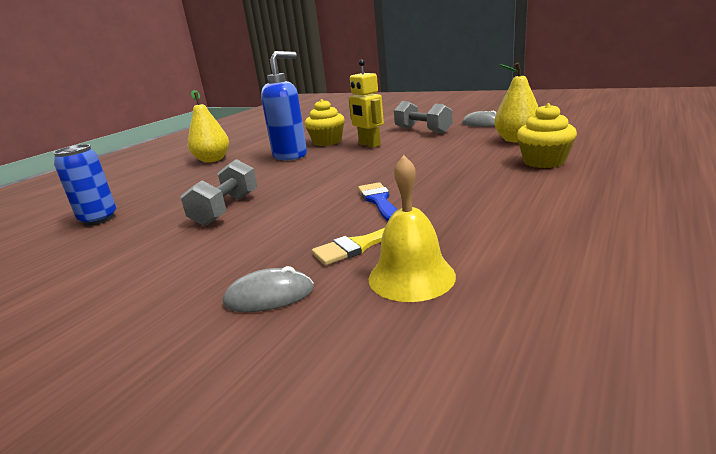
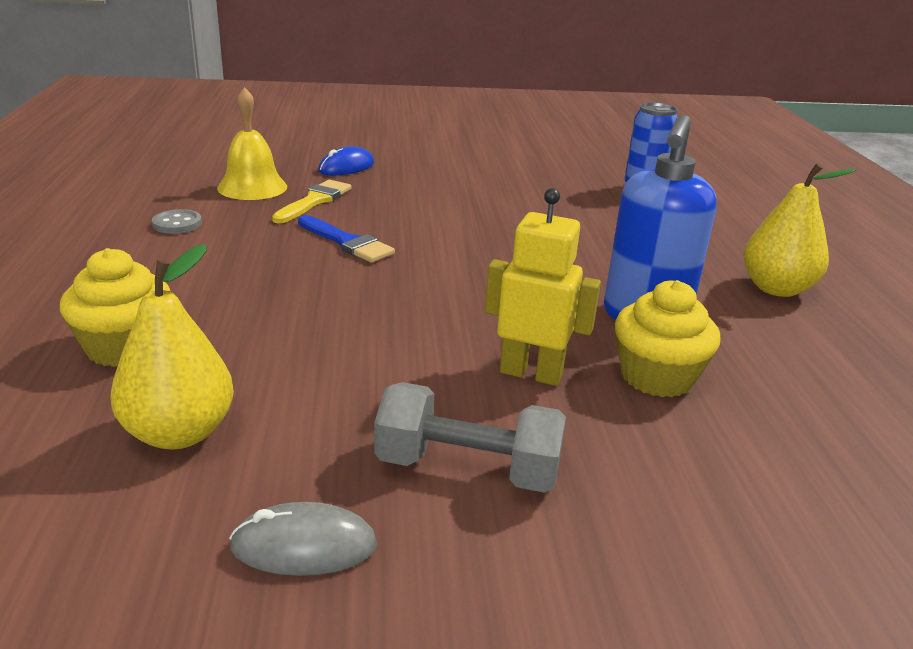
camera: 140 degrees right, 5 degrees up
grey dumbbell [181,159,258,226] -> none
grey mouse [223,266,314,312] -> blue mouse [318,146,374,175]
none -> grey button [152,209,202,234]

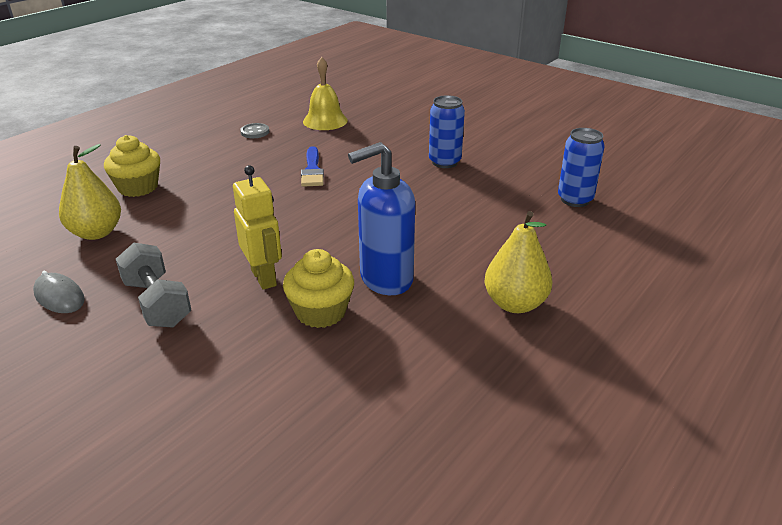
camera: 45 degrees right, 5 degrees up
yellow brush [272,180,352,223] -> none
blue mouse [318,146,374,175] -> none
none -> blue can [429,95,465,168]

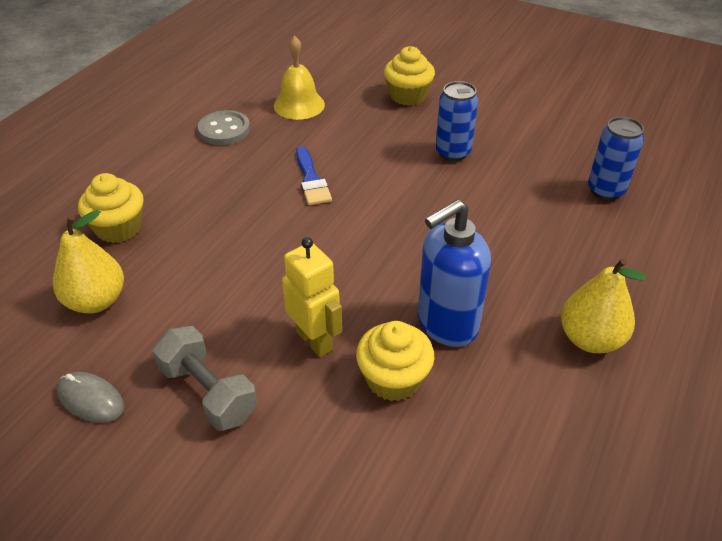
camera: 10 degrees left, 10 degrees up
grey button [240,123,269,138] -> grey button [198,110,250,145], size x1.56
none -> yellow cupcake [384,46,435,106]

